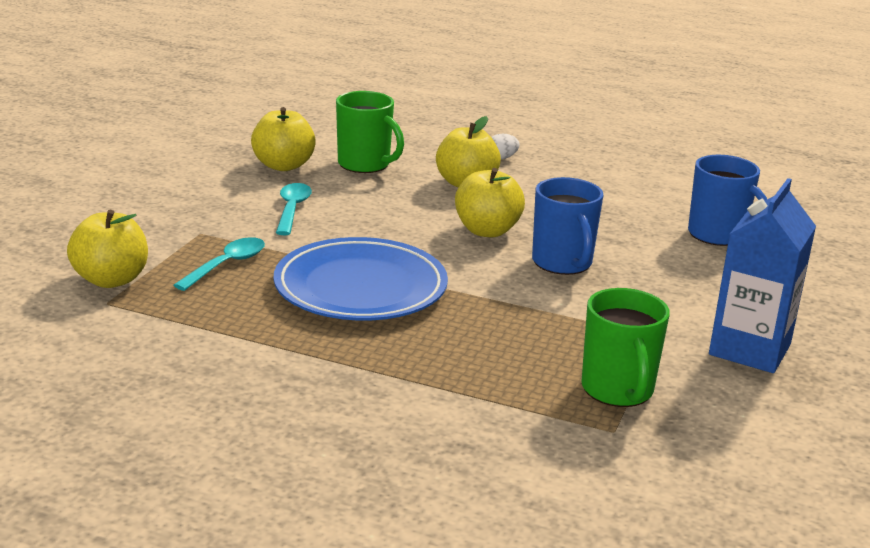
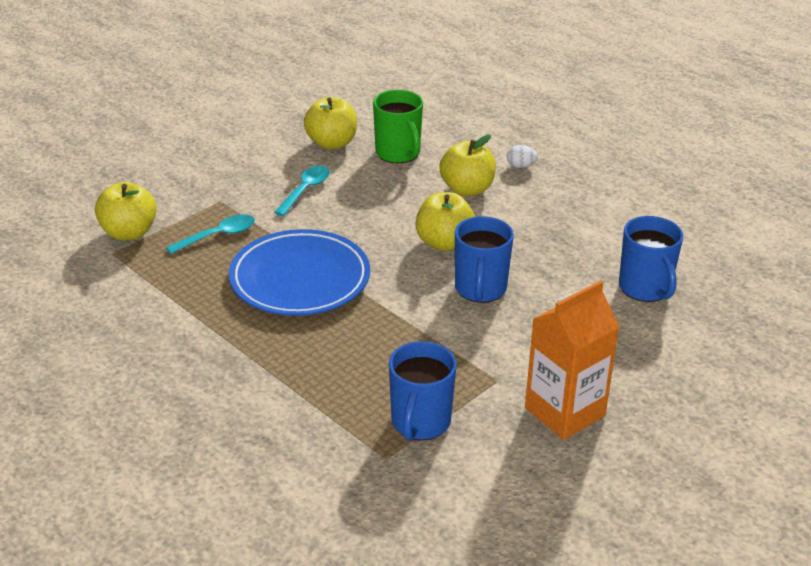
camera: 25 degrees right, 10 degrees up
green mug [581,288,670,407] -> blue mug [389,341,457,441]
blue carton [709,178,816,373] -> orange carton [525,281,620,440]

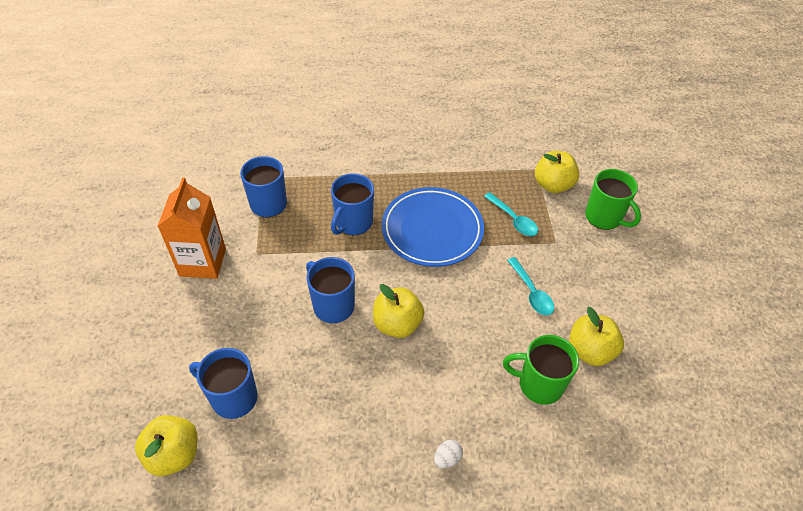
camera: 130 degrees right, 15 degrees up
turquoise spoon [166,214,255,254] -> turquoise spoon turned 45 degrees counterclockwise [484,192,538,236]
yellow apple [439,134,496,196] -> yellow apple moved to [135,415,198,476]
none -> blue mug [331,174,374,235]
none -> green mug [585,169,641,230]

